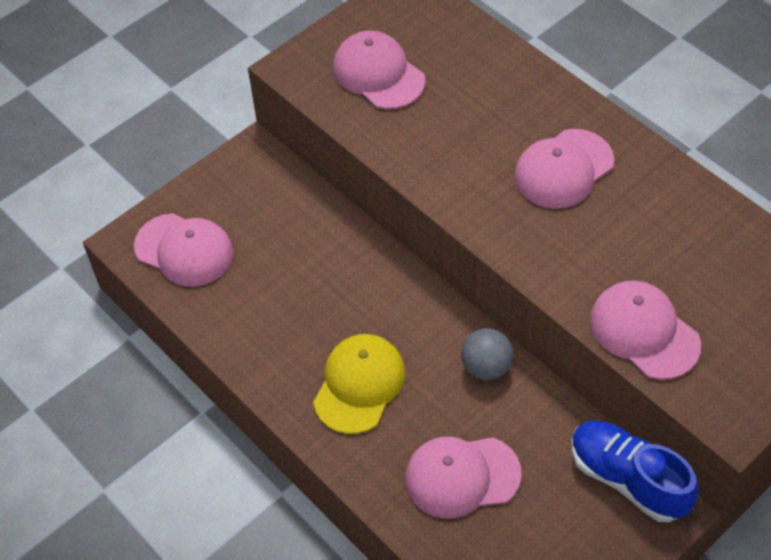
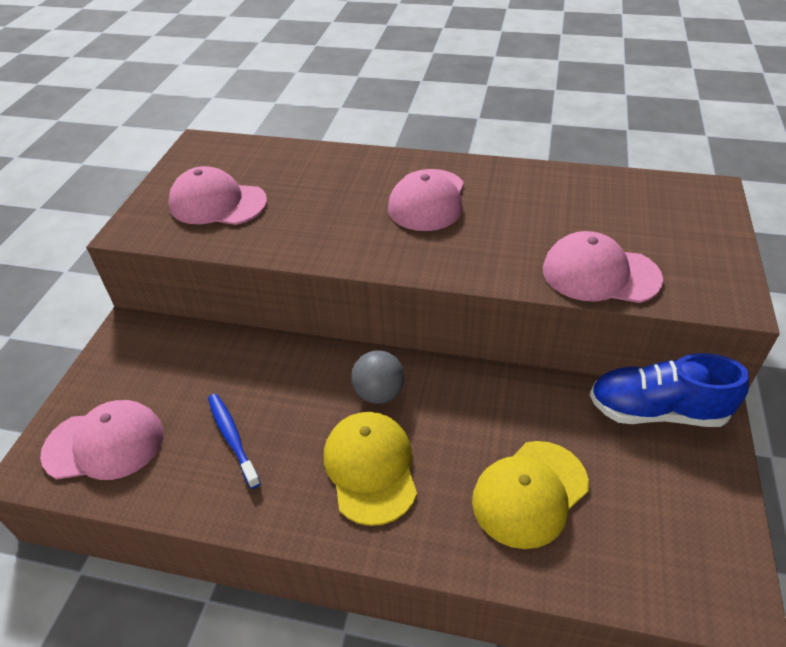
camera: 35 degrees left, 10 degrees down
pink cap [405,437,522,519] -> yellow cap [472,441,589,549]
grey ball [461,328,513,380] -> grey ball moved to [351,350,405,404]
none -> blue toothbrush [208,394,261,489]

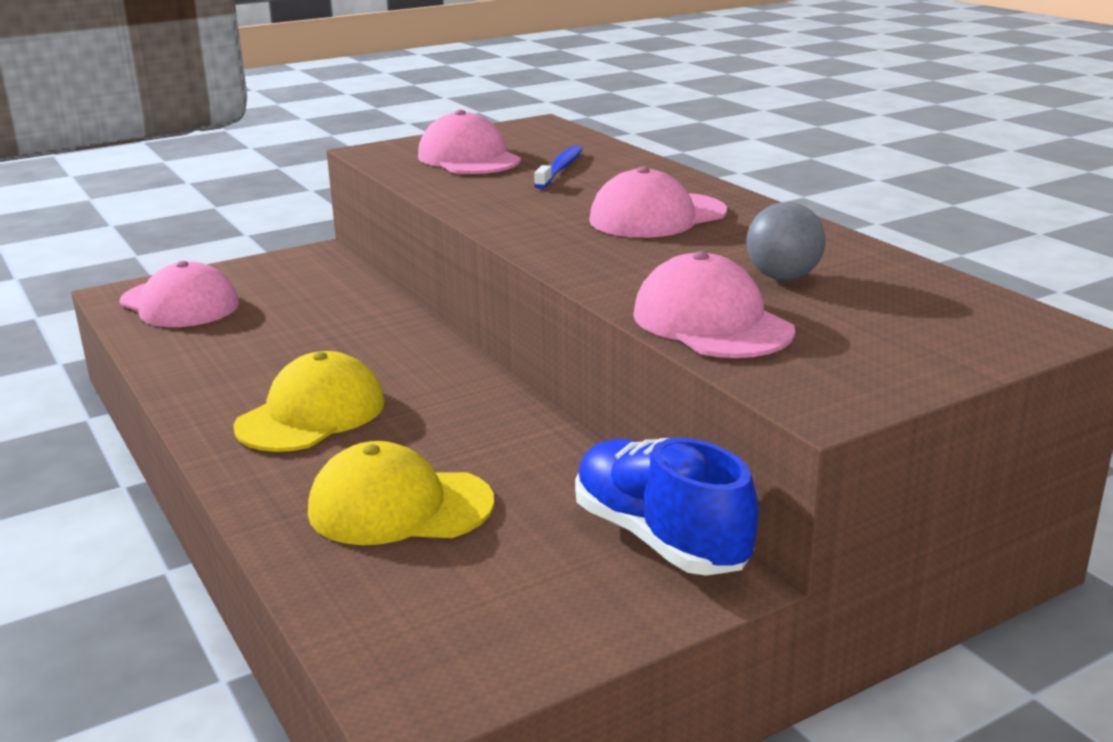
camera: 45 degrees right, 20 degrees down
blue toothbrush [208,394,261,489] -> blue toothbrush moved to [534,145,583,189]
grey ball [351,350,405,404] -> grey ball moved to [746,202,826,280]

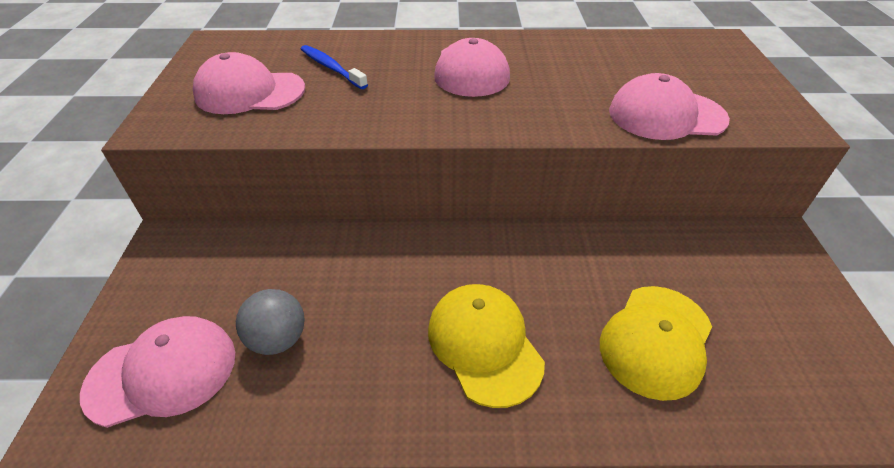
camera: 60 degrees left, 20 degrees up
blue shoe [575,438,759,576] -> none
grey ball [746,202,826,280] -> grey ball moved to [236,289,305,355]

